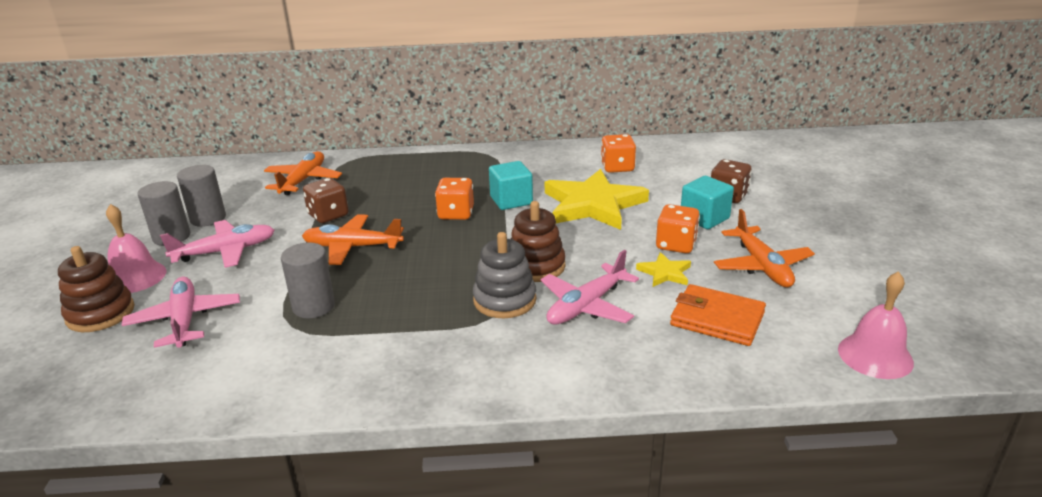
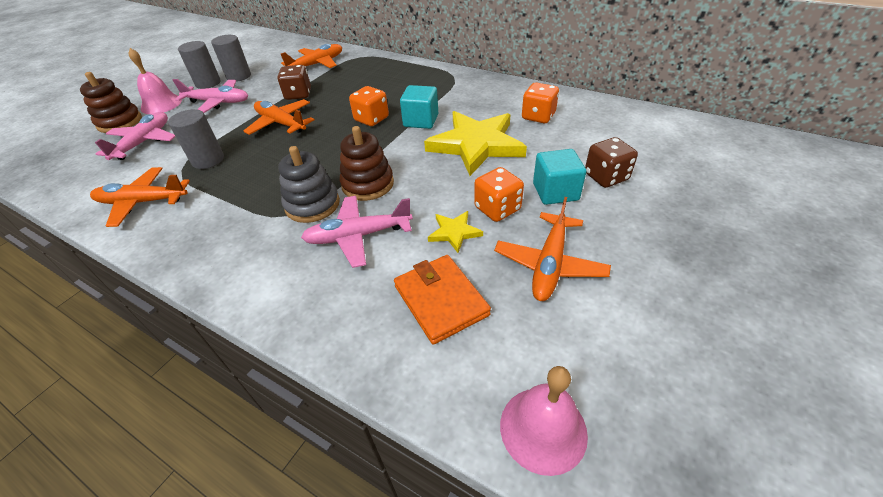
camera: 35 degrees right, 15 degrees up
none -> orange plane [90,167,190,227]

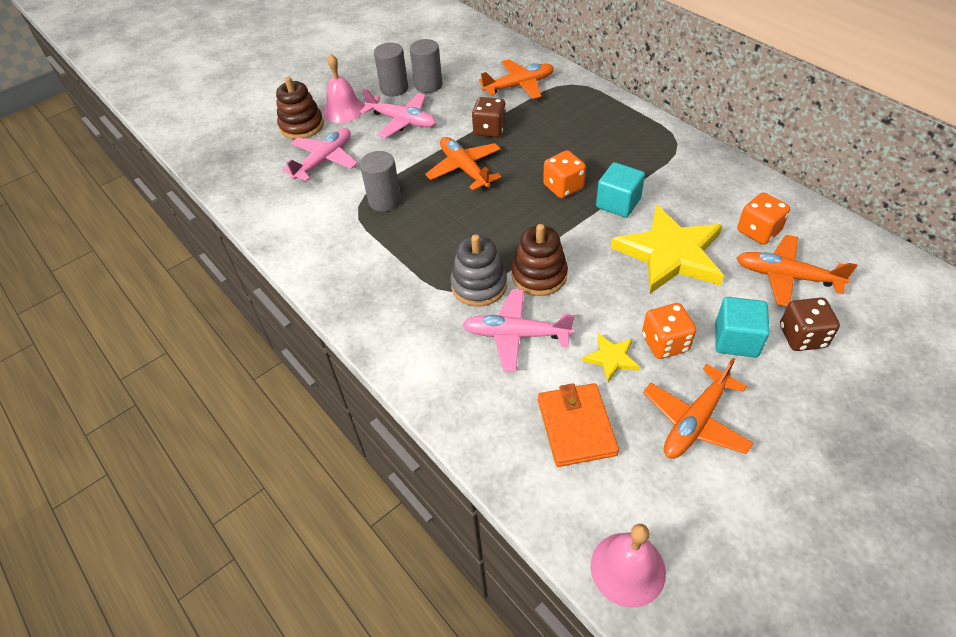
camera: 20 degrees right, 5 degrees up
orange plane [90,167,190,227] -> orange plane moved to [737,235,857,307]

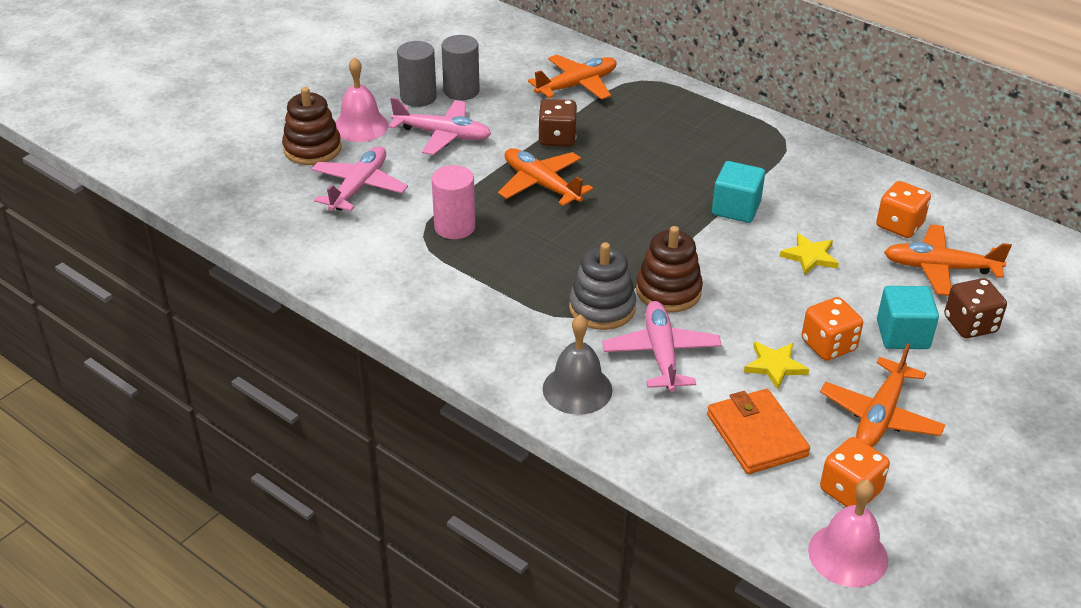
camera: 15 degrees left, 10 degrees down
grey cylinder [360,151,401,212] -> pink cylinder [432,165,475,239]
pink plane [462,289,575,372] -> pink plane turned 90 degrees clockwise [602,301,722,392]
orange dice [543,150,586,198] -> orange dice moved to [820,437,890,507]
yellow star [611,205,724,294] -> yellow star [780,233,839,275], size x0.45
none -> grey bell [543,315,612,415]

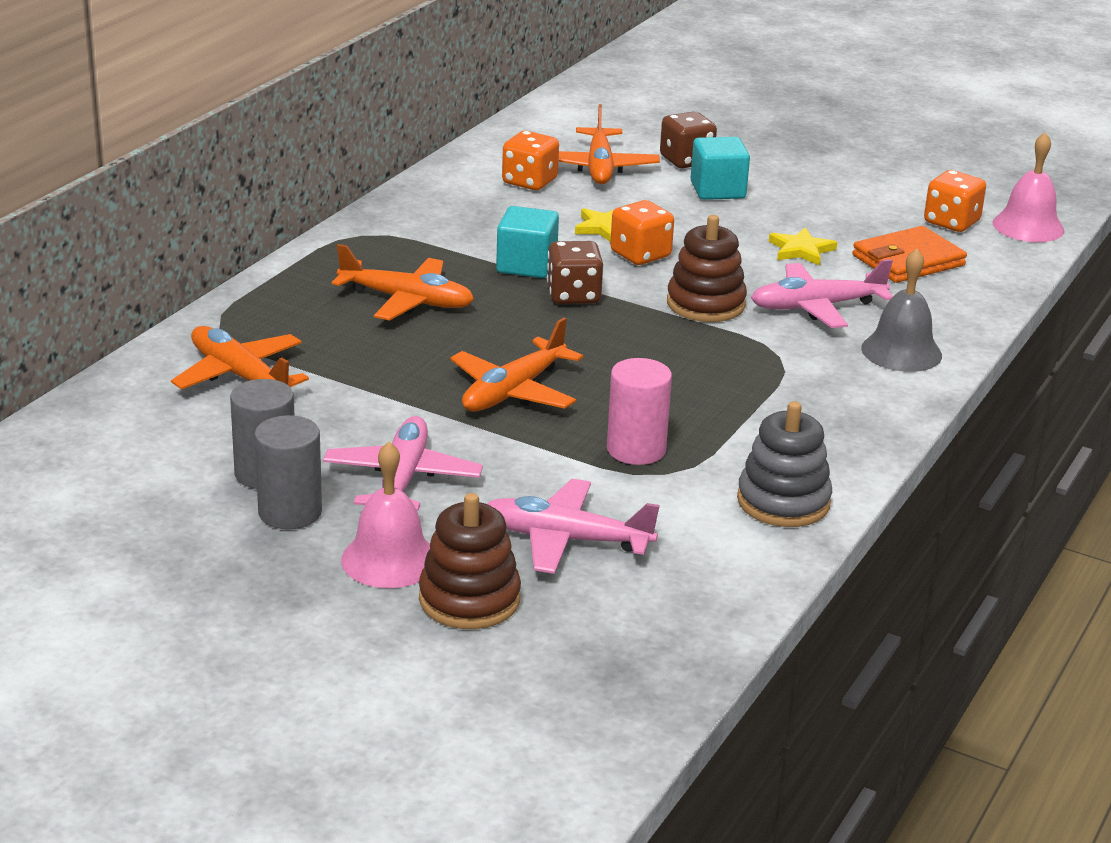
camera: 100 degrees left, 10 degrees down
brown dice [538,99,577,147] -> brown dice moved to [547,241,603,304]
grey stacking toy [569,242,636,330] -> grey stacking toy moved to [737,401,832,527]
orange dice [802,297,863,361] -> orange dice moved to [610,200,674,265]
orange plane [820,343,945,447] -> orange plane moved to [332,244,474,321]

